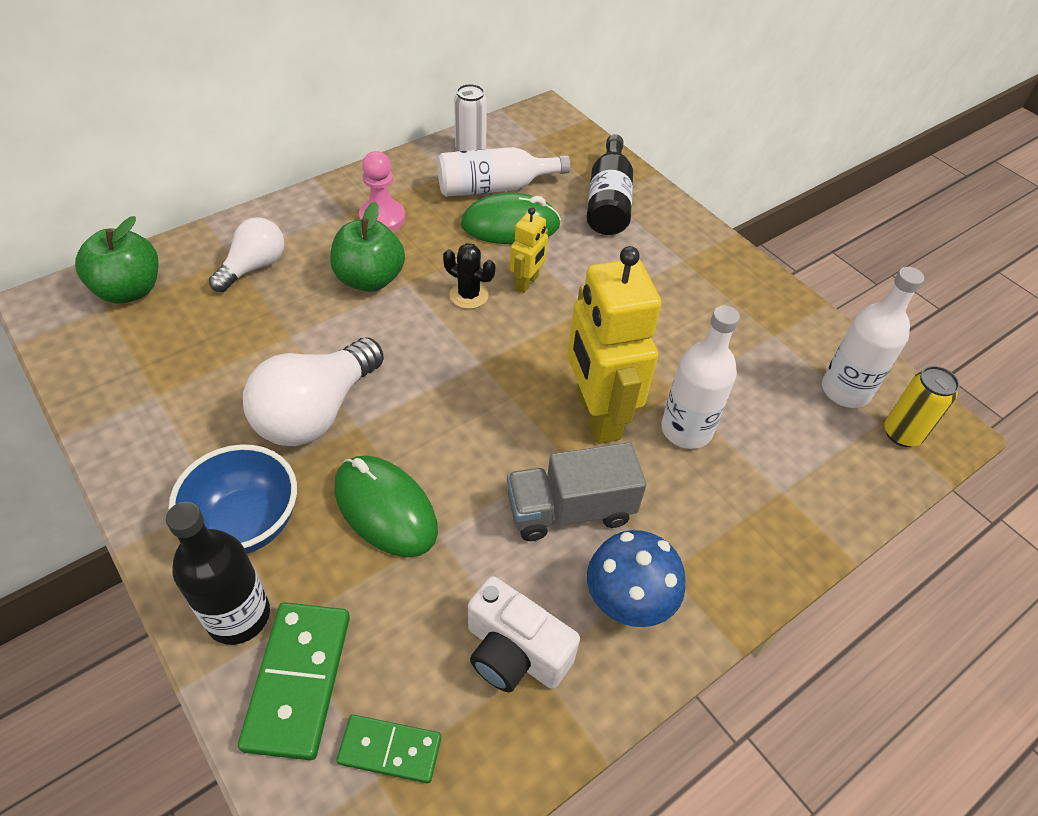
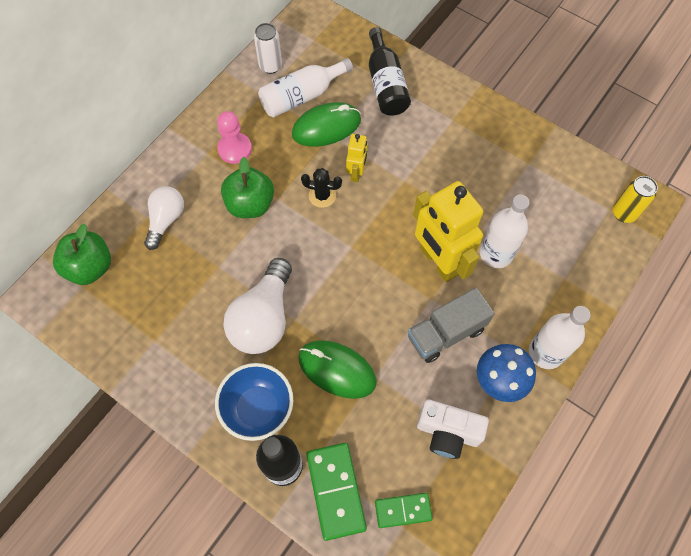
camera: 15 degrees left, 15 degrees up
white bottle [822,267,924,408] -> white bottle moved to [529,306,591,369]

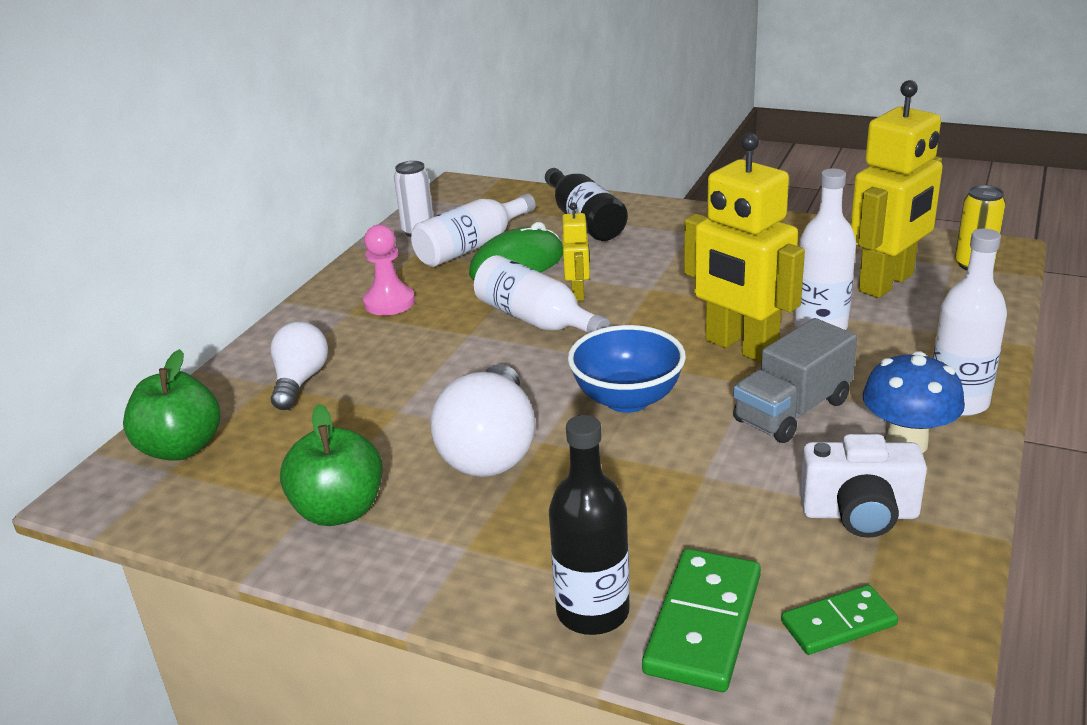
camera: 10 degrees left, 35 degrees down
blue bowl [215,363,293,441] -> blue bowl moved to [568,325,686,413]
green apple [221,157,274,218] -> green apple moved to [280,404,383,526]
green mouse [298,340,377,399] -> none
black cactus [301,168,342,208] -> white bottle [474,255,610,333]
green domino [306,443,367,541] -> green domino turned 45 degrees clockwise [642,548,761,692]
none -> yellow robot [851,80,943,298]

